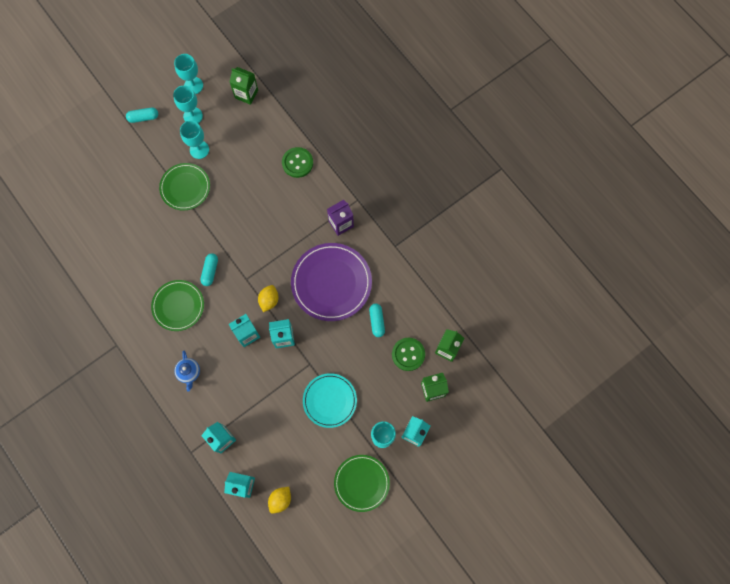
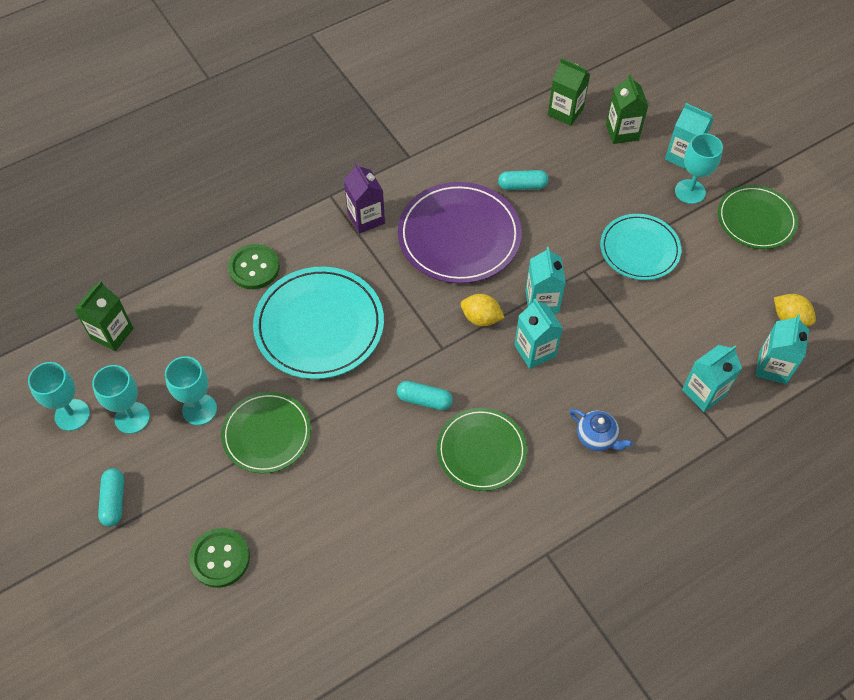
camera: 85 degrees left, 15 degrees down
blue teapot [174,351,200,391] -> blue teapot turned 45 degrees clockwise [570,409,633,451]
green button [392,338,425,371] -> green button moved to [189,528,250,588]
none -> turquoise plate [253,267,384,379]

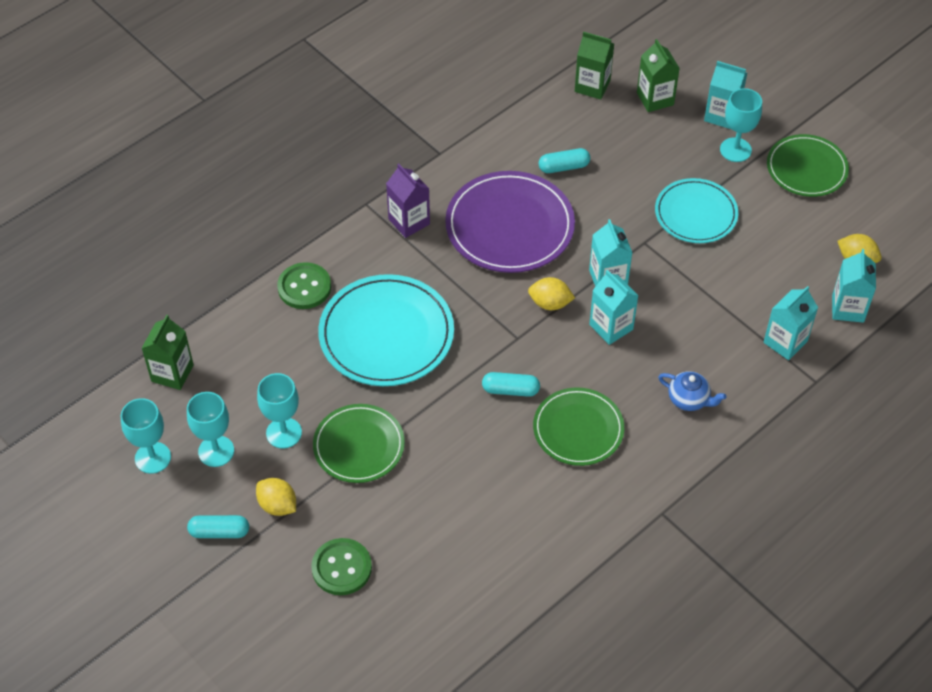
camera: 10 degrees left, 5 degrees down
turquoise capsule [98,468,124,527] -> turquoise capsule turned 75 degrees counterclockwise [187,515,249,538]
none -> yellow lemon [256,478,296,516]

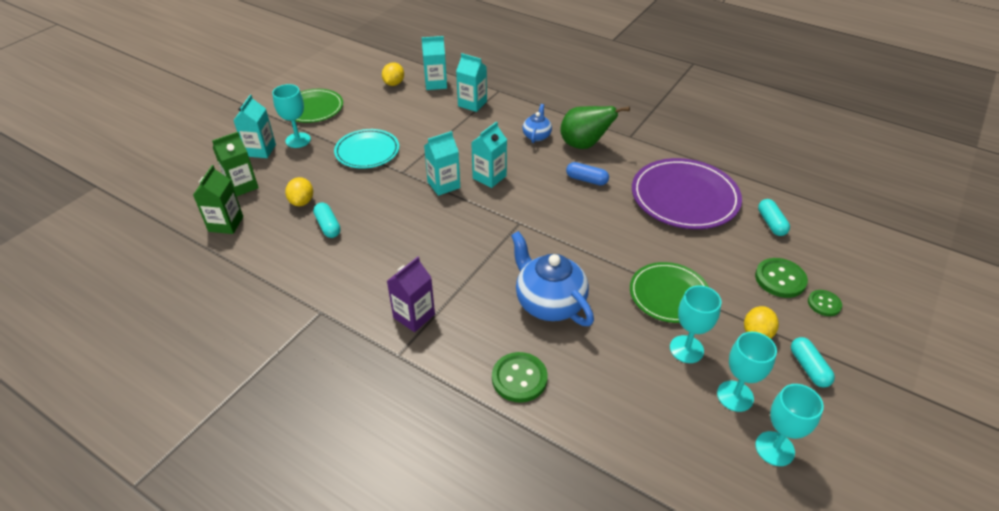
camera: 105 degrees left, 10 degrees down
green carton [141,315,194,390] -> none
turquoise plate [318,274,454,386] -> blue teapot [511,231,594,326]
purple plate [445,171,575,273] -> purple plate moved to [632,158,742,229]
turquoise capsule [482,372,540,397] -> turquoise capsule moved to [758,199,790,236]
yellow lemon [528,277,575,310] -> yellow lemon moved to [285,177,313,206]
green plate [533,387,624,466] -> blue capsule [566,162,609,185]
none -> green pear [560,106,630,149]
none -> green button [808,290,842,316]

